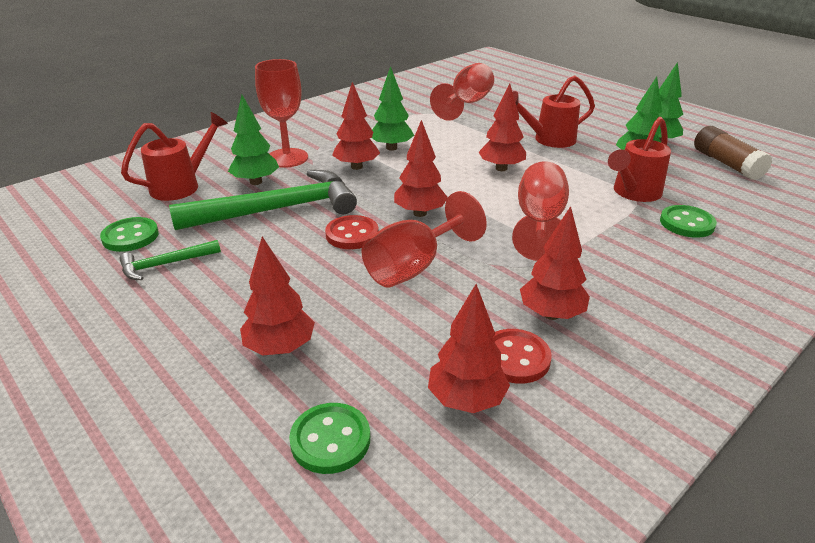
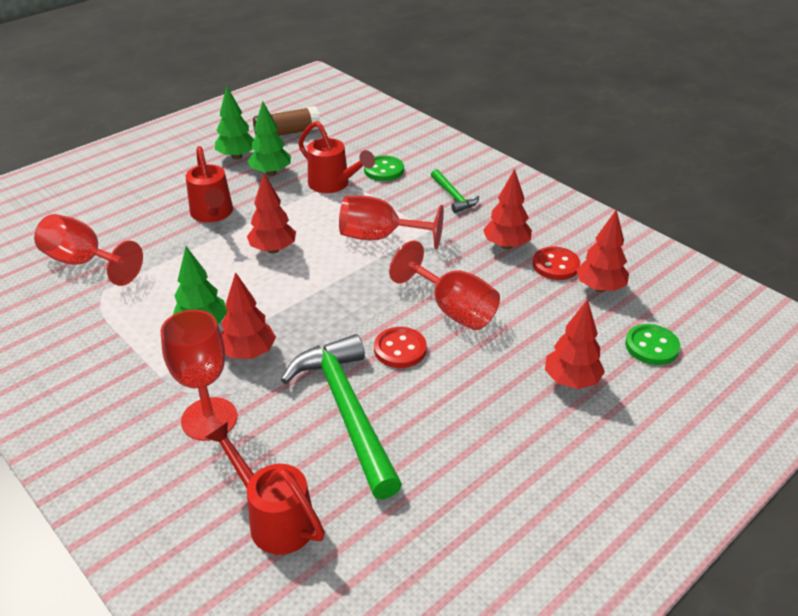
camera: 90 degrees left, 5 degrees up
green button [100,217,159,252] -> none
green hammer [119,240,221,280] -> green hammer moved to [431,169,479,213]
green tree [228,95,279,185] -> none
red tree [394,120,448,217] -> none

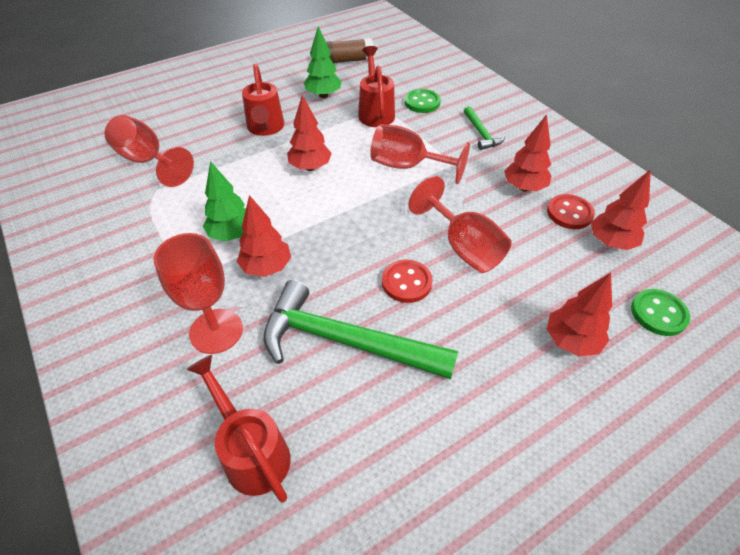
camera: 10 degrees right, 10 degrees up
green tree [215,86,254,160] -> none
green hammer [281,334,402,499] -> green hammer turned 60 degrees counterclockwise [263,280,458,379]
red watering can [298,121,375,193] -> red watering can turned 150 degrees counterclockwise [358,46,395,127]

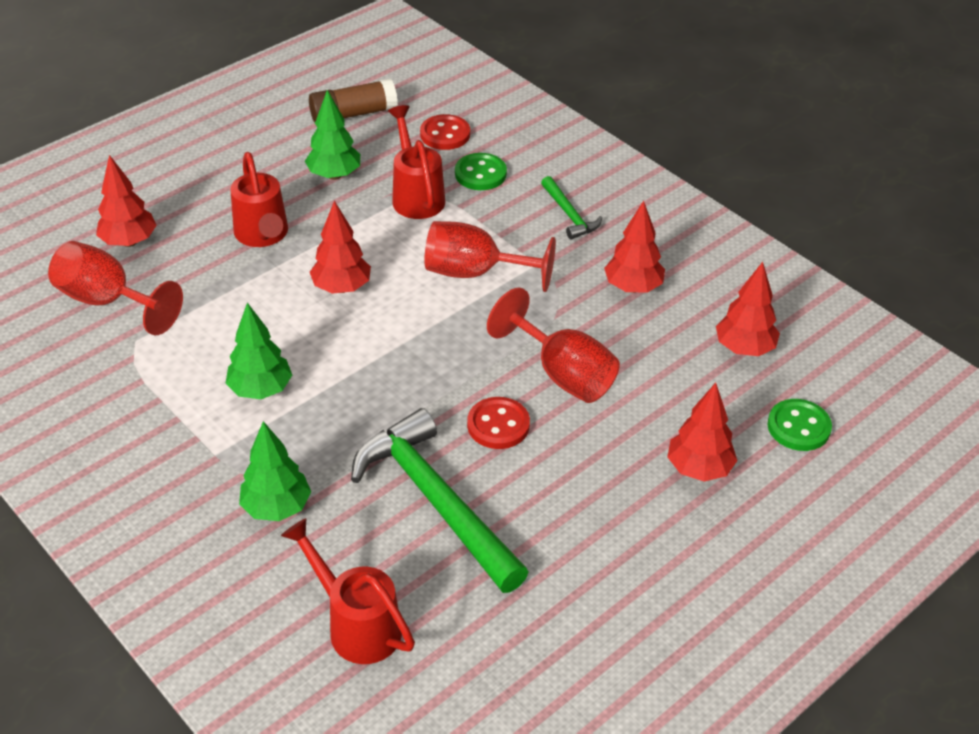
camera: 10 degrees left, 5 degrees down
red goblet [153,233,243,354] -> green tree [239,421,311,521]
red tree [237,195,291,277] -> red tree moved to [96,155,157,247]
green hammer [263,280,458,379] -> green hammer turned 45 degrees clockwise [351,408,528,593]
red button [547,194,595,229] -> red button moved to [420,114,470,150]

